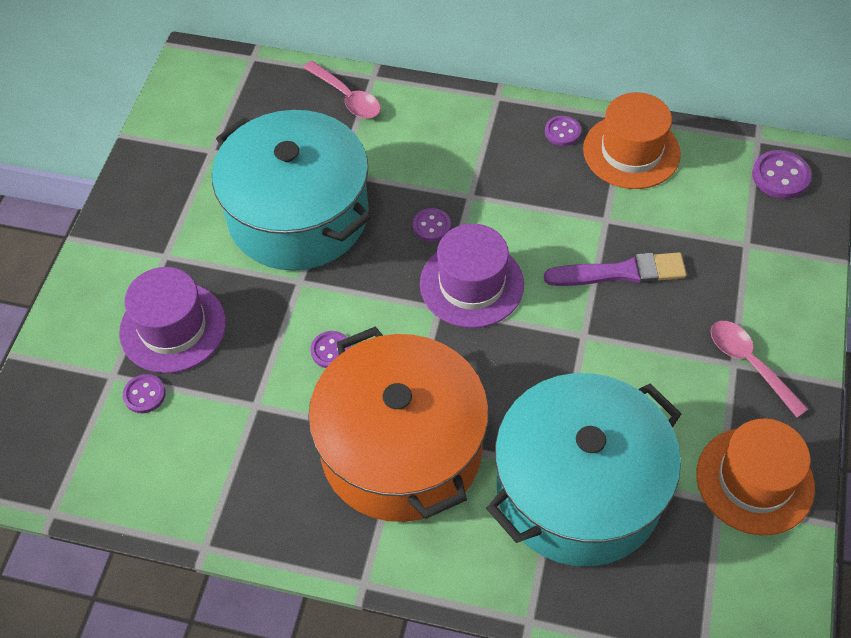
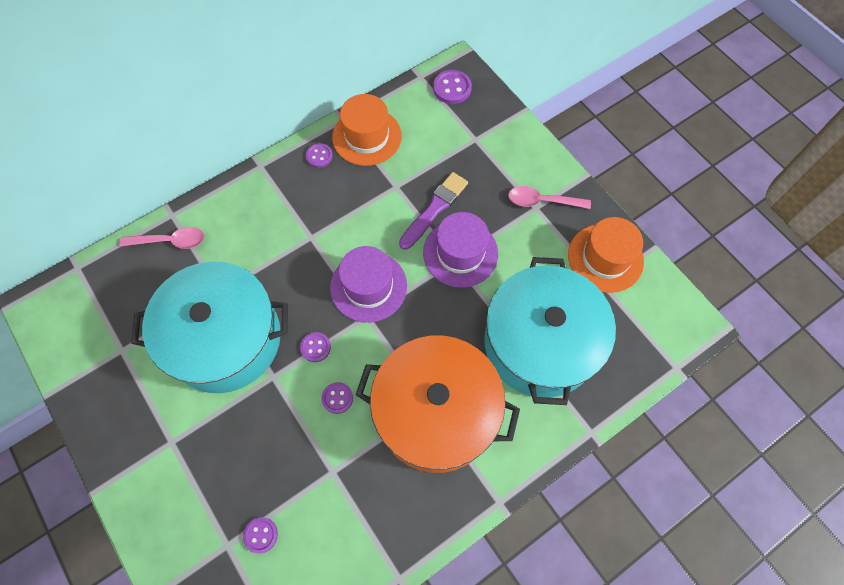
camera: 50 degrees left, 10 degrees up
purple hat [119,267,226,373] -> purple hat moved to [423,212,498,288]
purple button [413,208,451,242] -> purple button moved to [300,332,331,362]

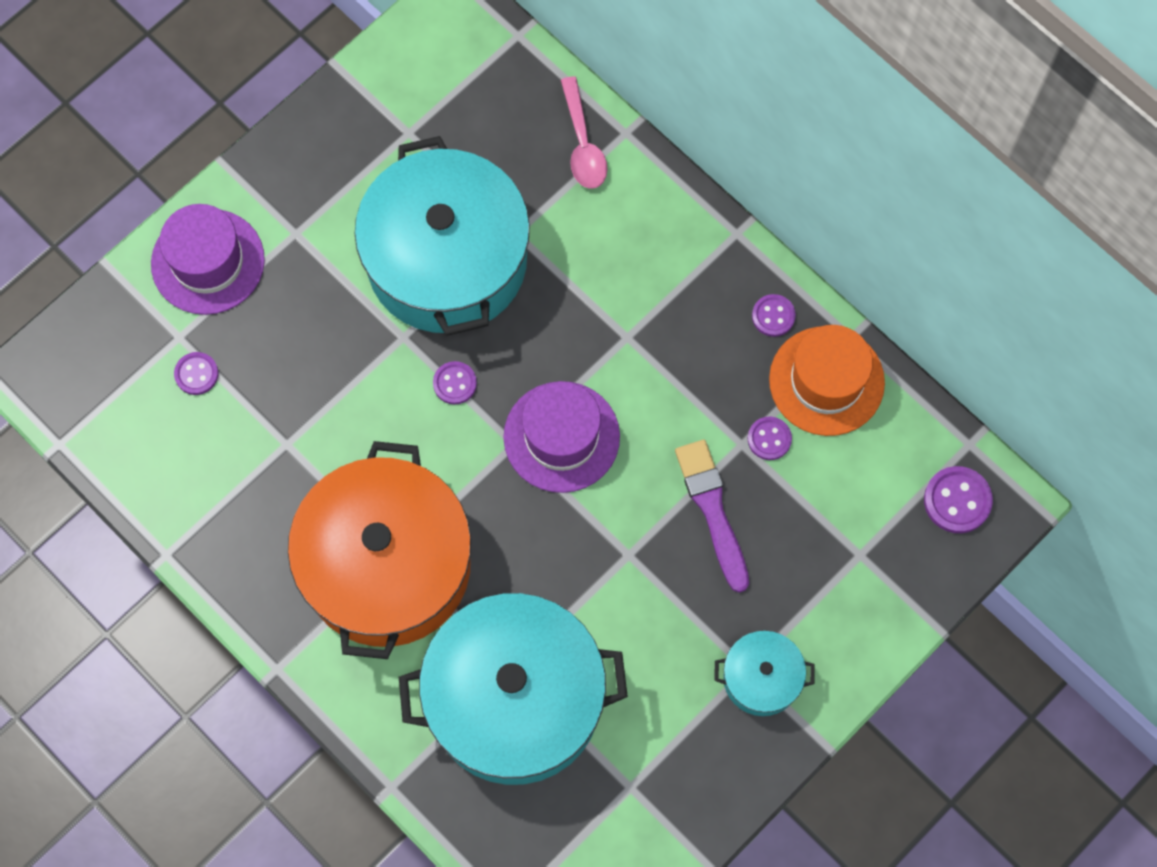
camera: 80 degrees right, 5 degrees up
purple button [321,382,353,414] -> purple button moved to [748,417,792,460]
purple brush [399,172,468,250] -> purple brush turned 135 degrees counterclockwise [675,440,749,593]
purple hat [423,212,498,288] -> purple hat moved to [151,204,265,315]
pink spoon [508,186,591,209] -> turquoise pot [714,631,814,716]
orange hat [568,217,644,293] -> none

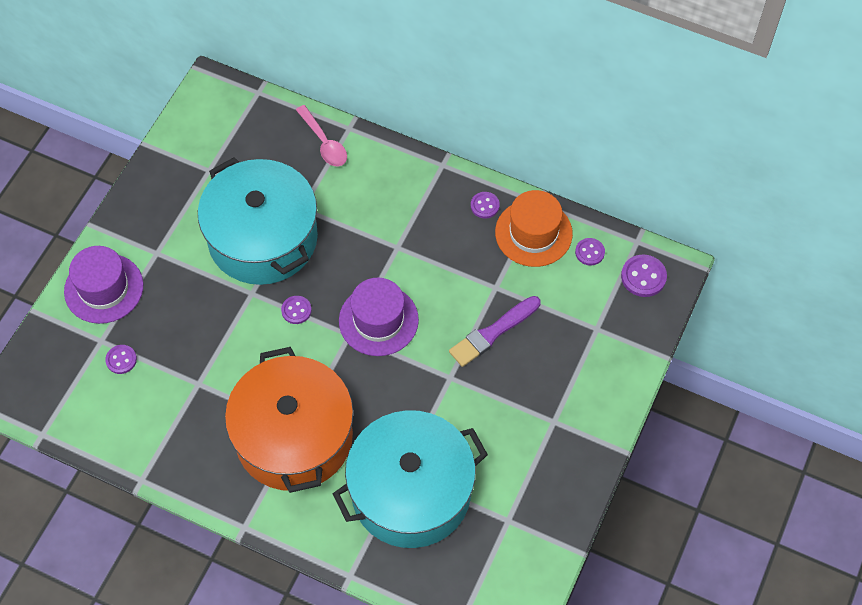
camera: 20 degrees left, 10 degrees down
purple brush [675,440,749,593] -> purple brush turned 90 degrees counterclockwise [449,296,541,367]
turquoise pot [714,631,814,716] -> none
purple button [748,417,792,460] -> purple button moved to [575,238,605,266]

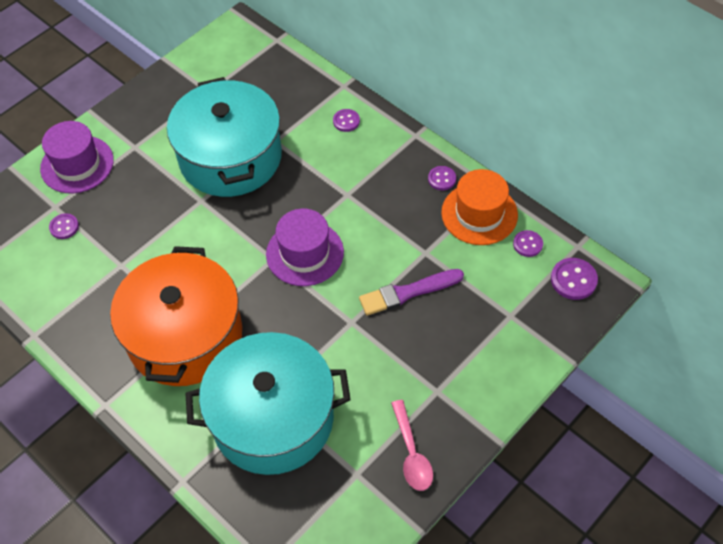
camera: 20 degrees right, 5 degrees down
purple button [281,296,312,324] -> purple button moved to [333,109,360,132]
pink spoon [296,105,347,166] -> pink spoon moved to [391,400,433,491]

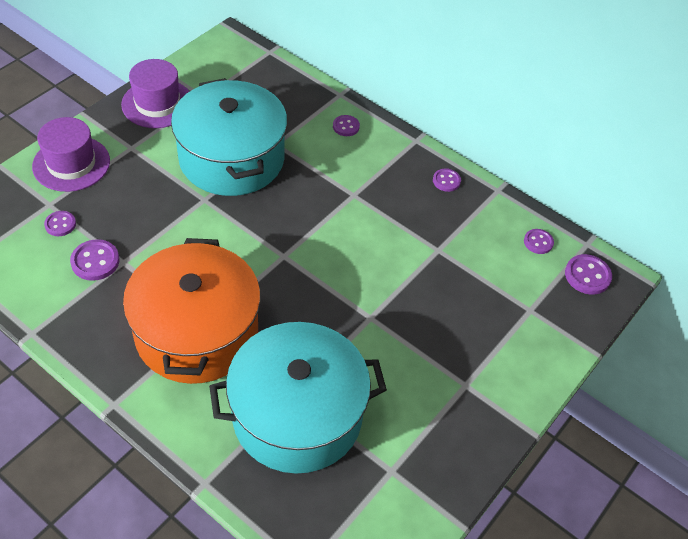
camera: 10 degrees left, 5 degrees down
purple hat [266,209,344,286] -> purple hat moved to [121,59,190,128]
purple brush [359,269,464,316] -> none
pink spoon [391,400,433,491] -> none
orange hat [441,169,518,245] -> none
none -> purple button [70,239,119,281]

